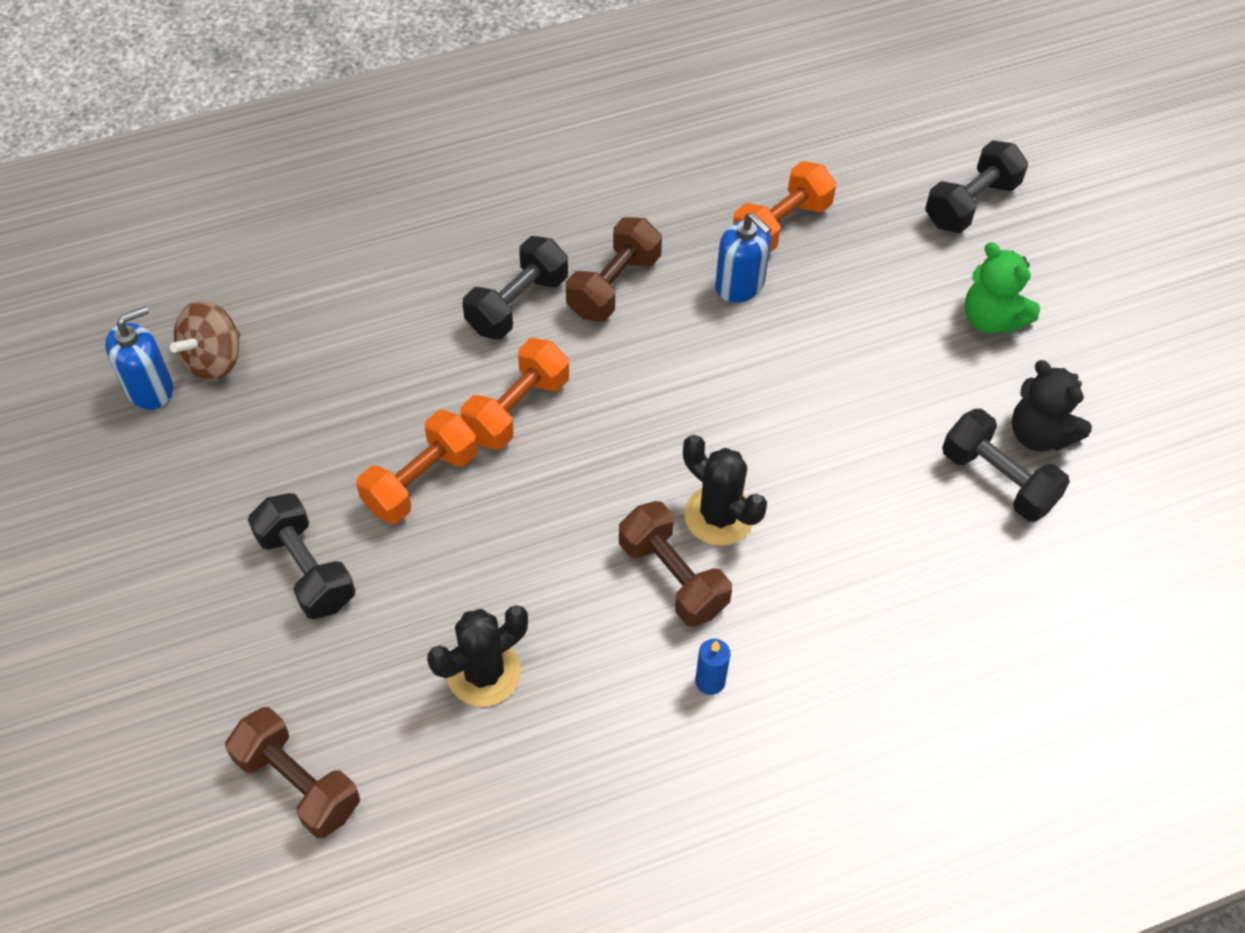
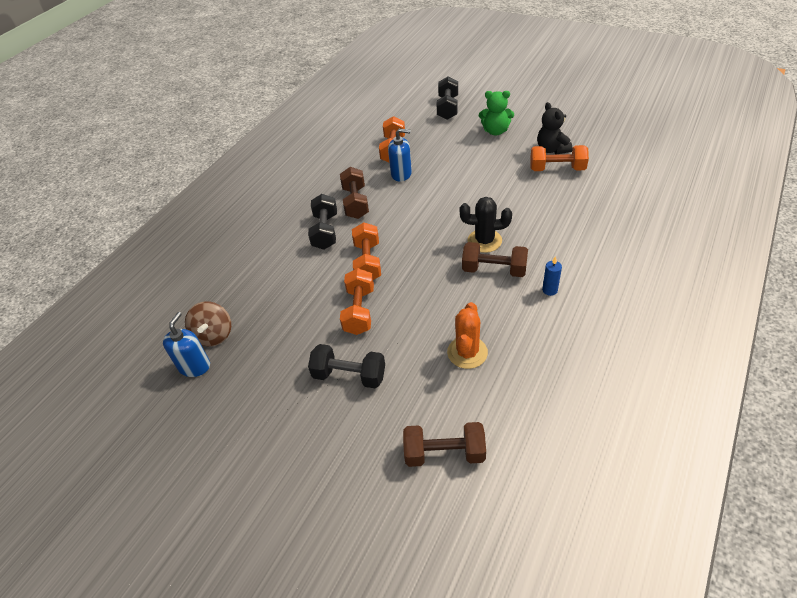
camera: 35 degrees left, 10 degrees down
black cactus [427,605,528,707] -> orange cactus [447,302,488,369]
black dumbbell [942,409,1070,522] -> orange dumbbell [530,145,589,171]
black teddy bear [1012,360,1092,452] -> black teddy bear turned 60 degrees clockwise [537,102,572,155]

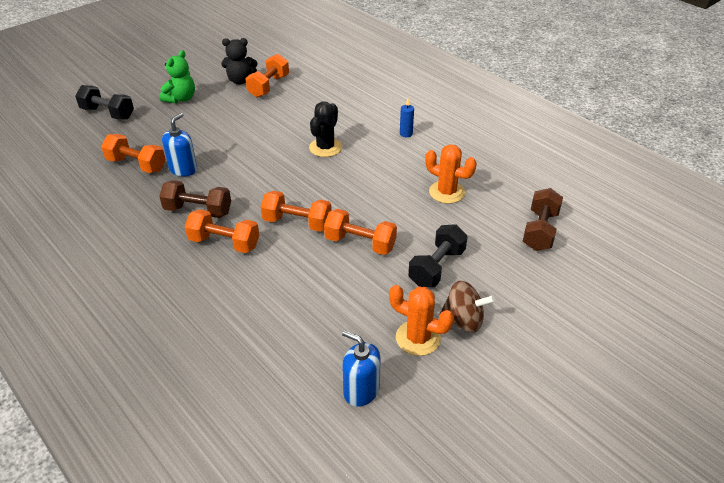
camera: 75 degrees left, 5 degrees down
brown spinning top [185,301,231,346] -> brown spinning top moved to [440,281,495,333]
black dumbbell [308,194,337,249] -> orange dumbbell [185,209,259,253]
brown dumbbell [462,242,528,277] -> none
none -> orange cactus [389,285,454,356]

